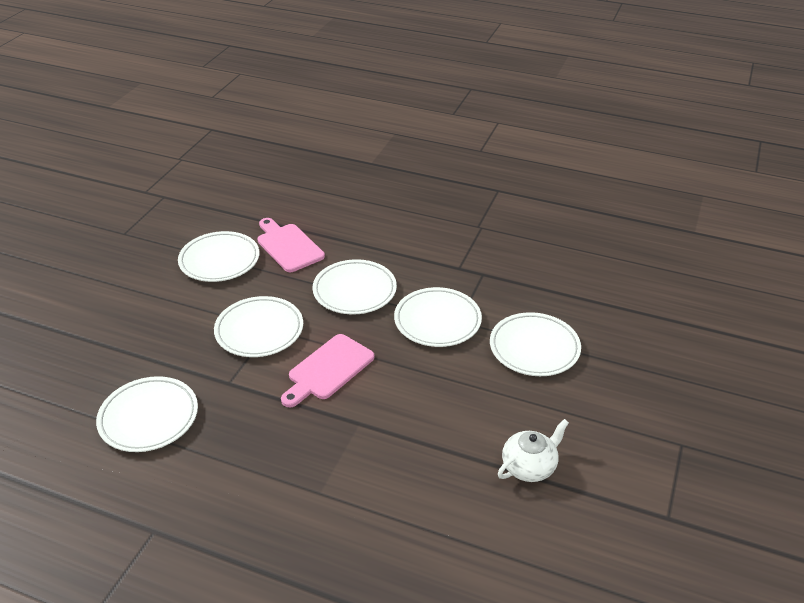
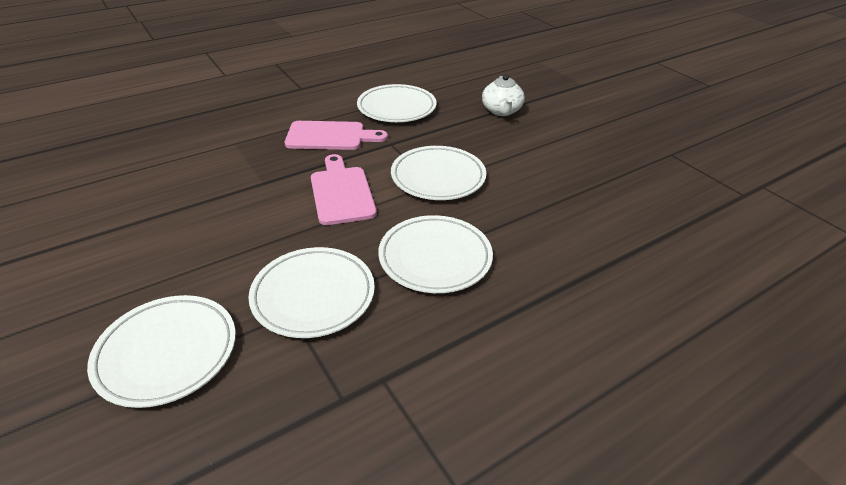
camera: 125 degrees right, 0 degrees up
white plate [178,231,259,282] -> none
pink cutting board [257,218,325,272] -> pink cutting board moved to [285,121,388,150]
white teapot [498,419,569,482] -> white teapot moved to [482,74,525,116]

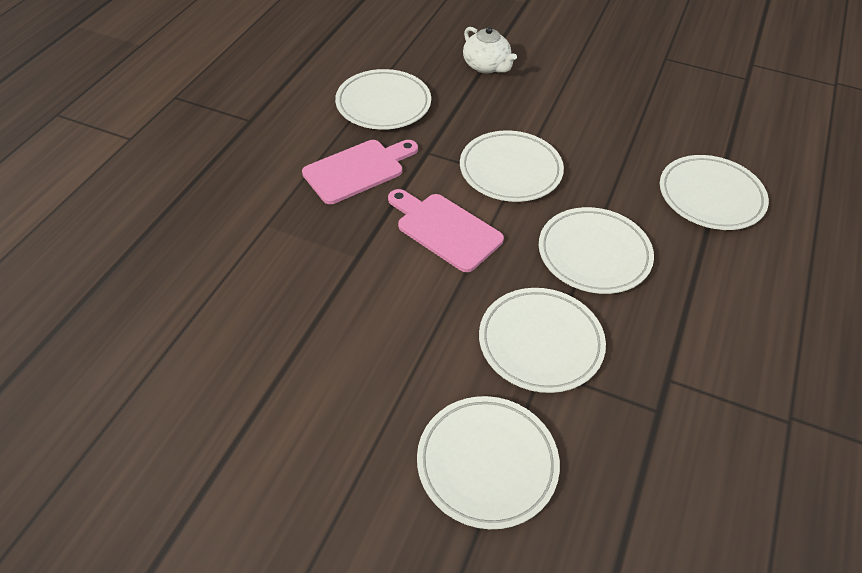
camera: 35 degrees left, 10 degrees up
none -> white plate [660,155,769,230]

